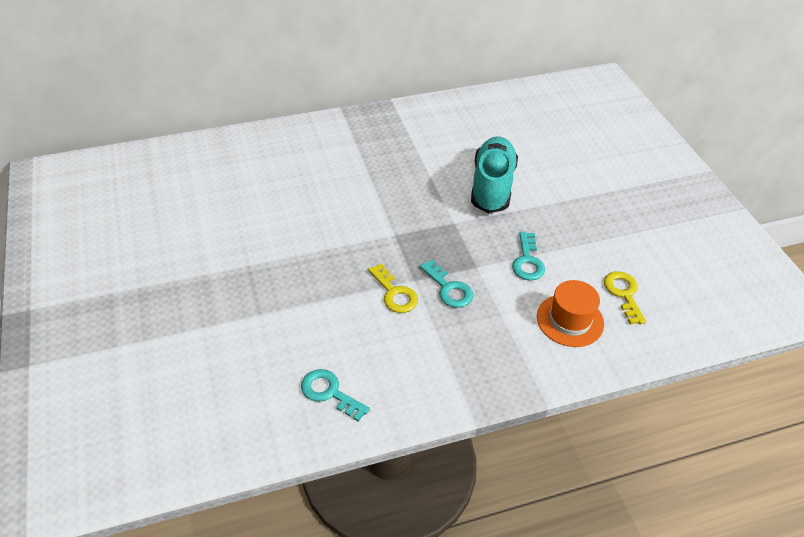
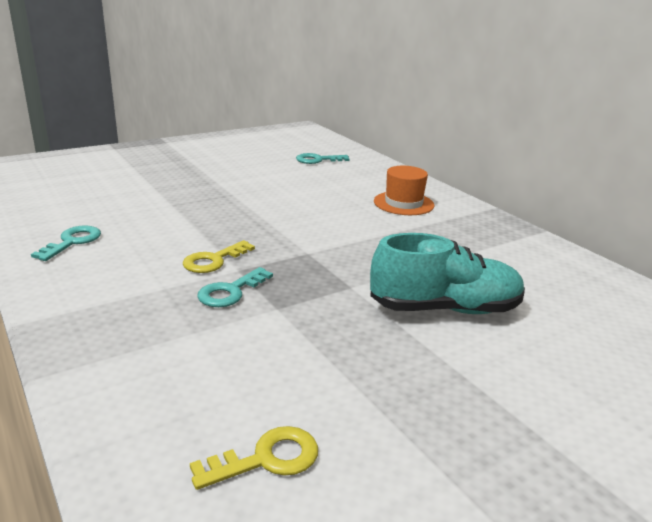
camera: 75 degrees right, 20 degrees down
turquoise key [512,232,545,281] -> turquoise key moved to [296,153,349,164]
orange hat [537,280,604,347] -> orange hat moved to [374,166,435,215]

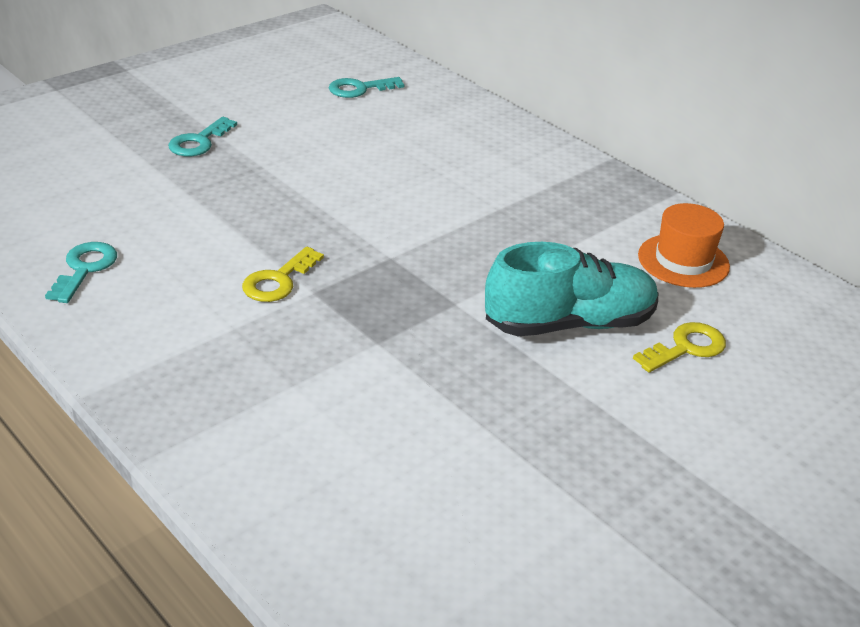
camera: 10 degrees left, 10 degrees up
yellow key [190,426,318,490] -> yellow key moved to [633,322,726,372]
turquoise key [197,267,273,307] -> turquoise key moved to [168,117,237,156]
orange hat [374,166,435,215] -> orange hat moved to [638,203,730,288]

